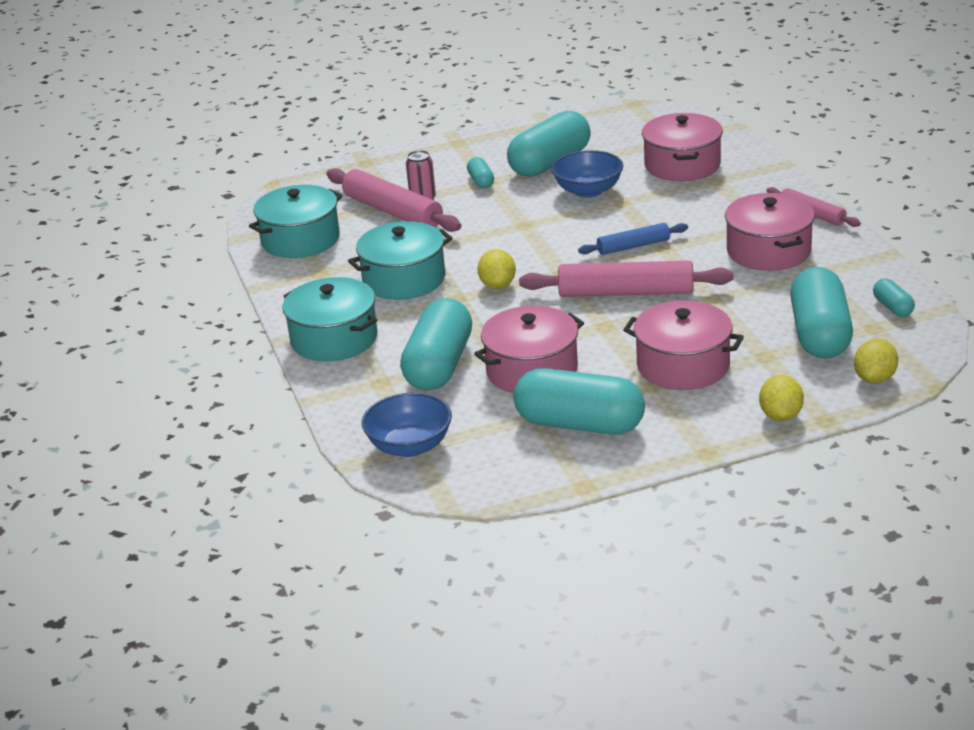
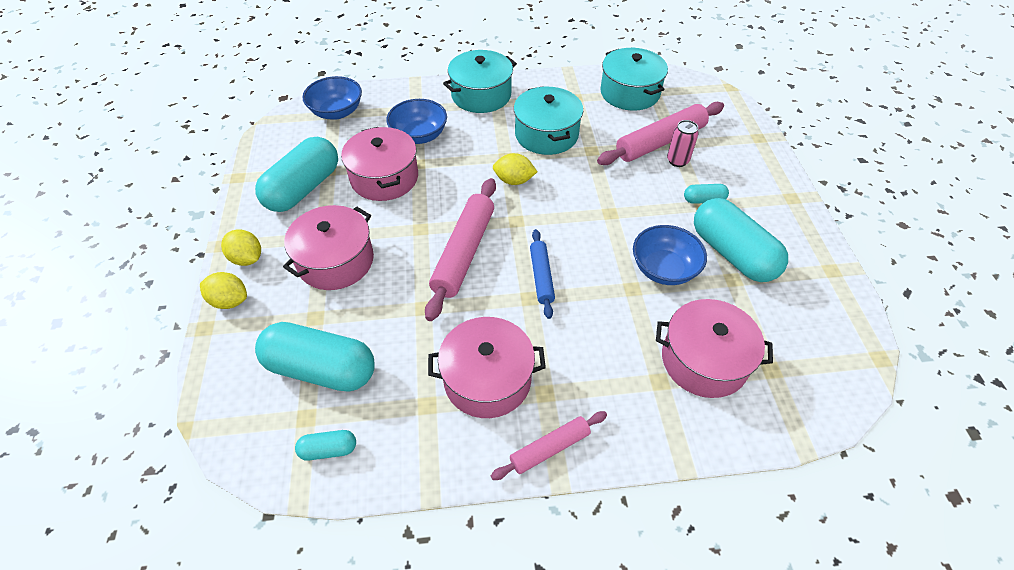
camera: 100 degrees right, 20 degrees up
turquoise capsule [400,298,472,391] -> blue bowl [386,99,447,144]
yellow lemon [854,339,898,384] -> yellow lemon moved to [221,230,261,266]

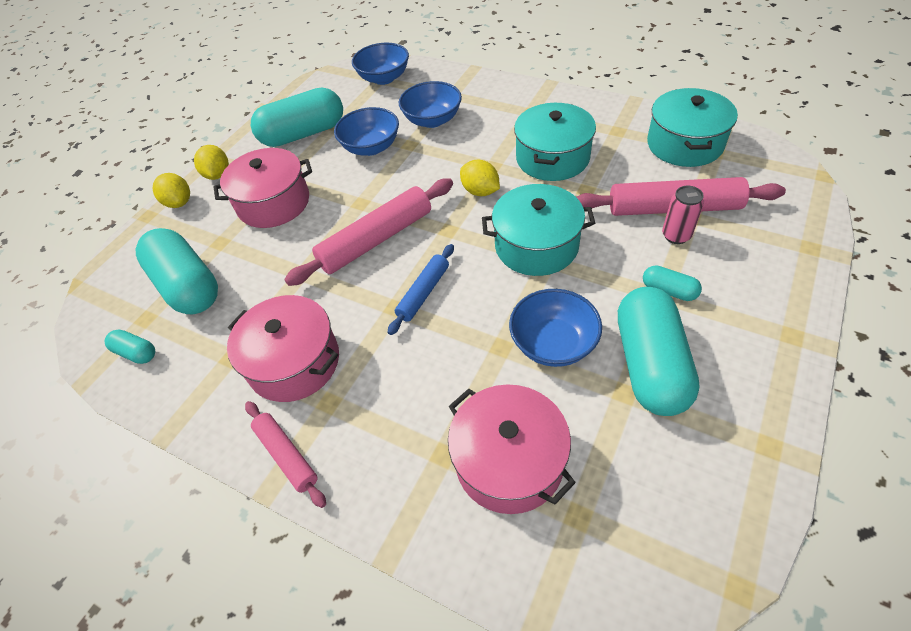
camera: 40 degrees right, 0 degrees up
pink pot [341,127,418,201] -> blue bowl [334,107,399,156]
turquoise pot [443,50,517,113] -> turquoise pot moved to [482,184,595,276]
pink rolling pin [491,411,607,480] -> pink rolling pin turned 45 degrees clockwise [245,401,326,508]

